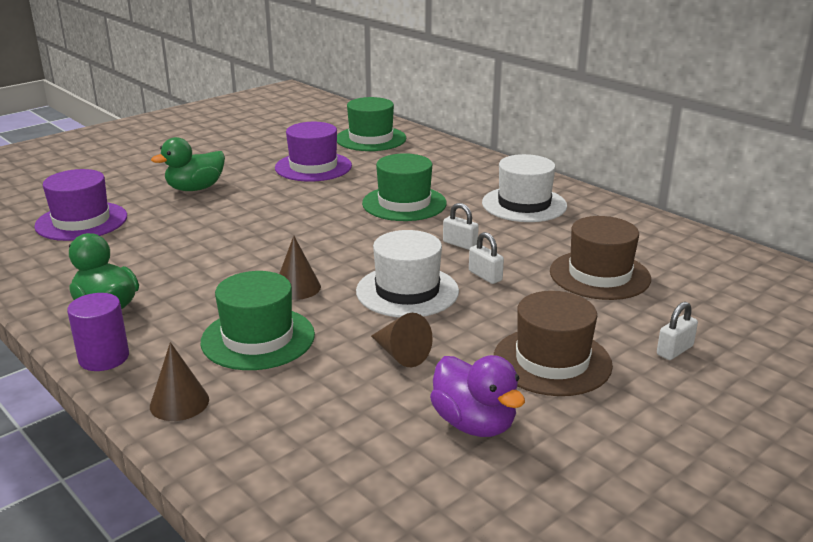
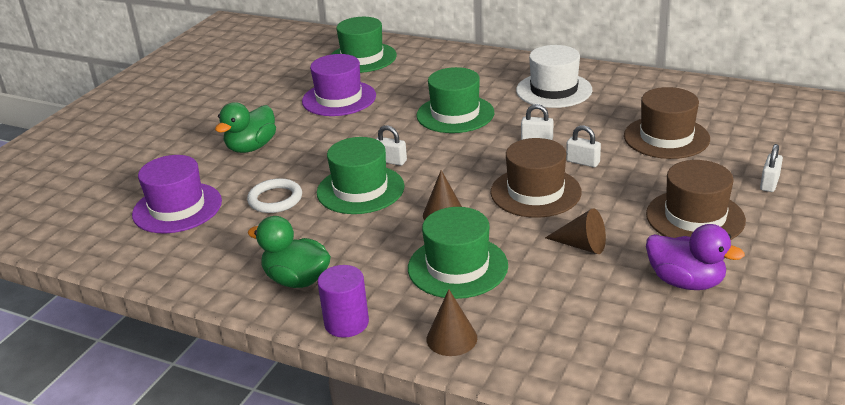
camera: 20 degrees left, 5 degrees up
white hat [356,230,459,318] -> brown hat [490,138,582,218]
none -> white ring [247,178,302,213]
none -> green hat [317,137,404,214]
none -> white padlock [376,125,407,166]

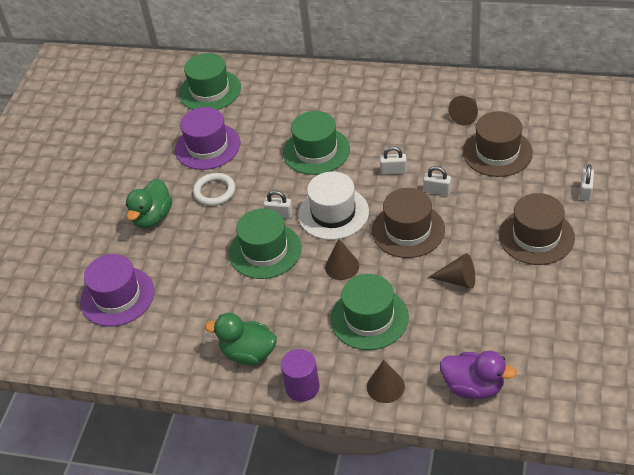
camera: 10 degrees left, 15 degrees up
white ring [247,178,302,213] -> white ring moved to [193,173,236,206]
white hat [516,45,592,108] -> white hat moved to [298,172,369,240]
purple duck [646,224,745,290] -> purple duck moved to [440,351,517,399]
none -> brown cone [448,96,478,125]

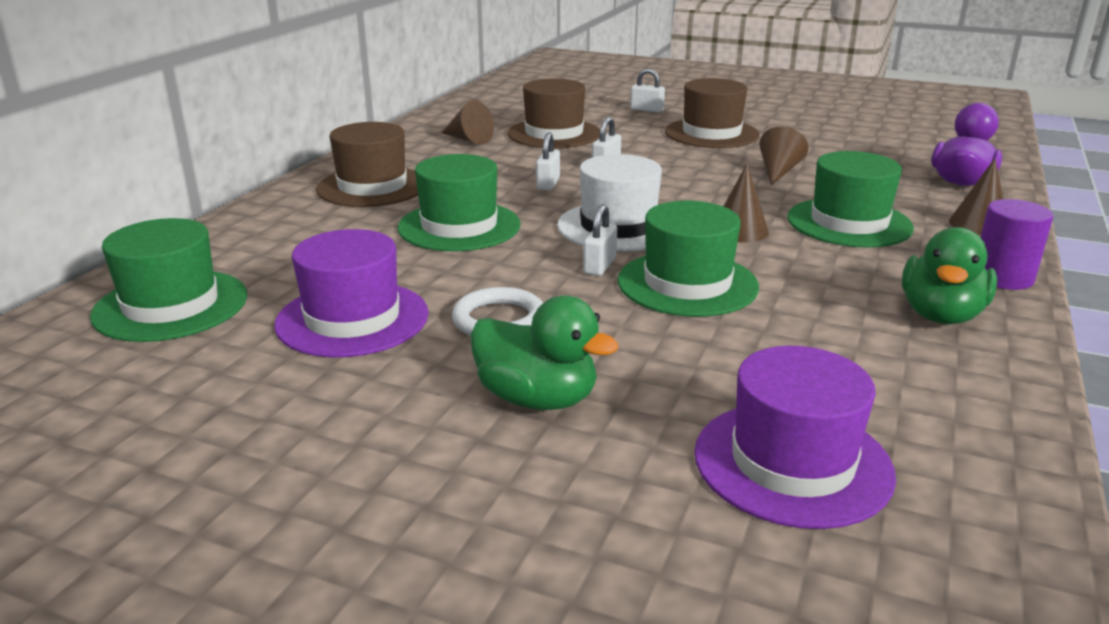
camera: 85 degrees left, 20 degrees down
brown hat [372,188,445,258] -> brown hat moved to [316,122,418,207]

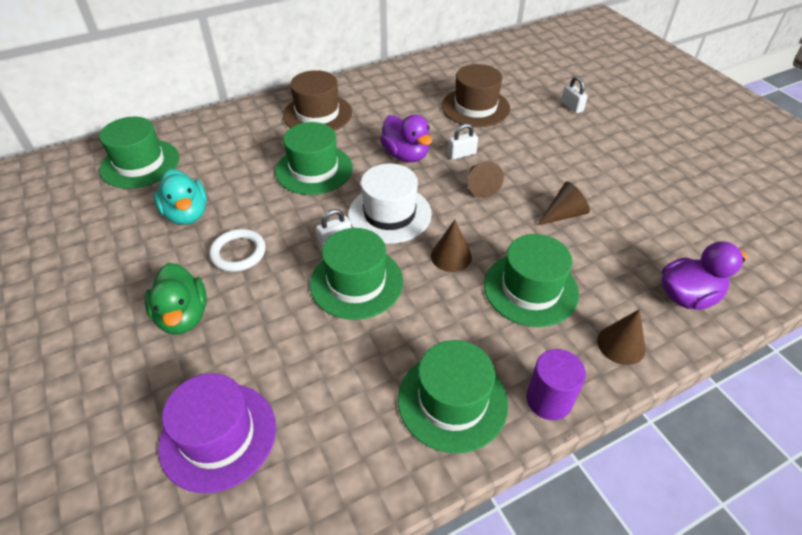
camera: 40 degrees right, 20 degrees up
purple hat [274,229,429,357] -> turquoise duck [153,169,207,225]
brown cone [442,100,494,145] -> brown cone moved to [468,161,504,198]
white padlock [536,132,560,190] -> purple duck [380,114,432,162]
brown hat [665,78,760,148] -> none
green duck [902,227,997,324] -> green hat [398,340,508,453]

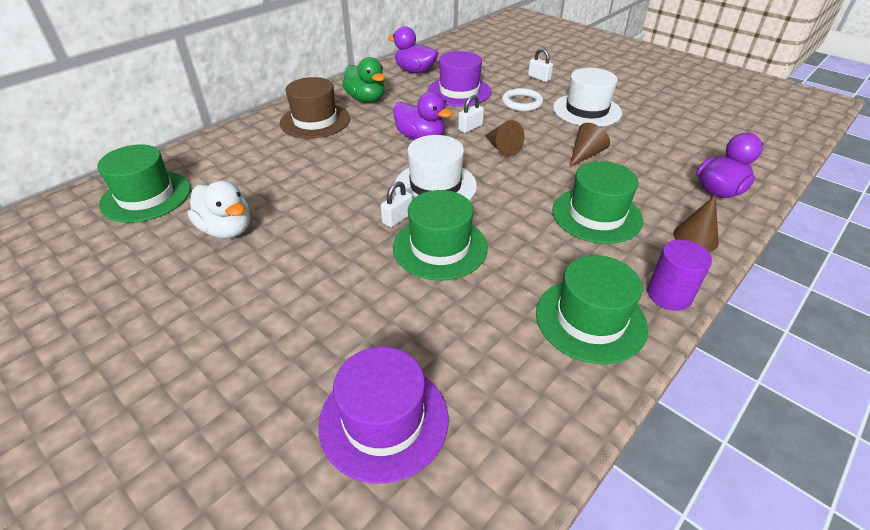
camera: 20 degrees left, 5 degrees down
green duck [145,263,207,335] -> green duck moved to [342,57,385,103]
turquoise duck [153,169,207,225] -> white duck [188,180,250,238]
white ring [209,229,266,272] -> white ring moved to [502,88,543,111]
green hat [275,122,353,195] -> none
brown cone [431,220,472,272] -> none
brown hat [442,64,510,127] -> purple hat [428,51,491,106]
none -> purple duck [388,26,438,73]
none -> white hat [553,68,622,127]

